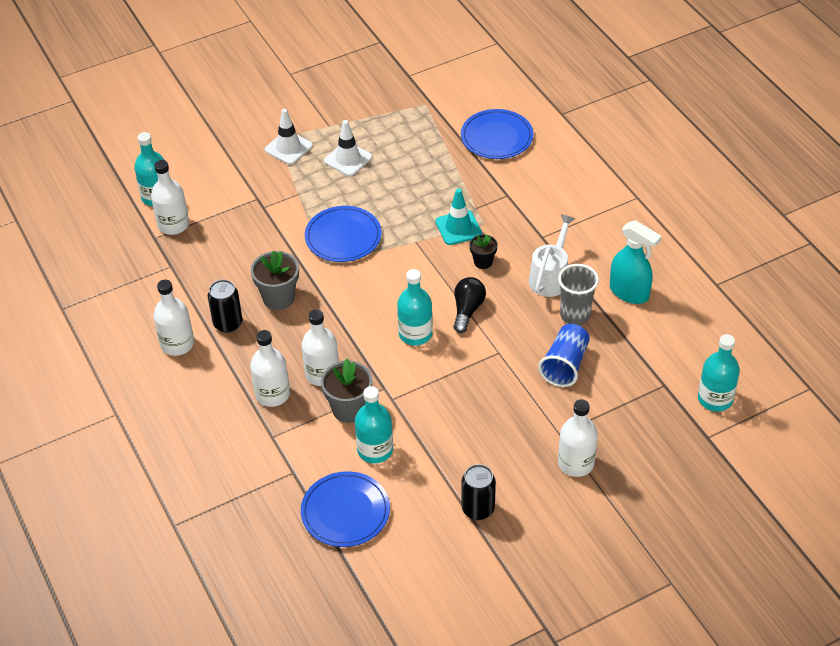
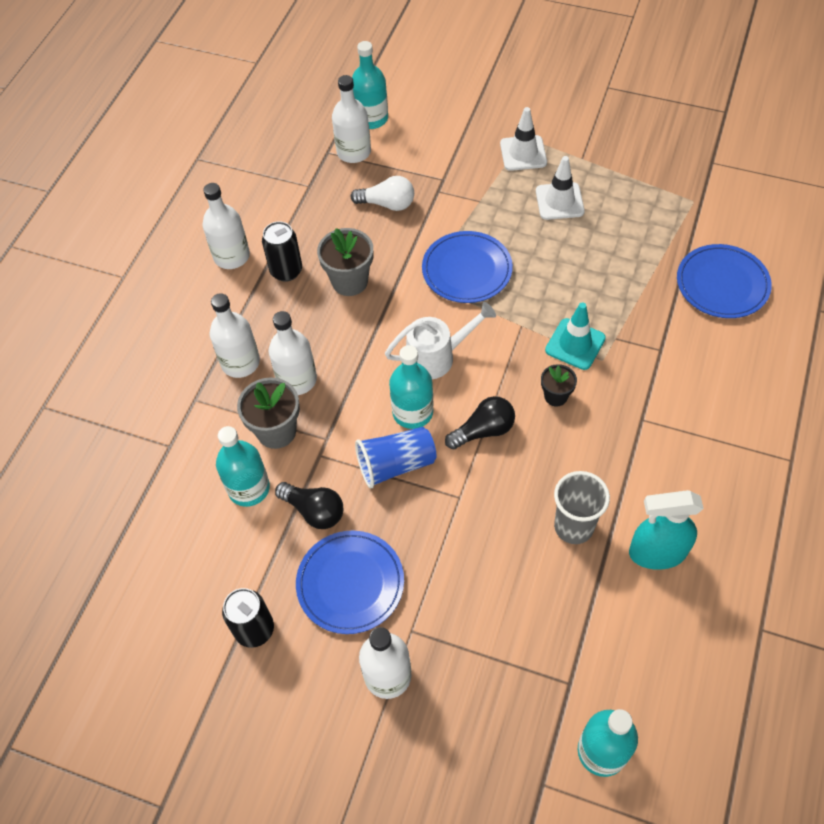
camera: 50 degrees right, 10 degrees up
blue plate [301,471,390,547] -> blue plate moved to [296,530,404,634]
white watering can [529,214,576,297] -> white watering can moved to [385,302,496,379]
blue cup [538,324,590,387] -> blue cup moved to [355,427,437,489]
turquoise spray bottle [610,220,662,304] -> turquoise spray bottle turned 90 degrees clockwise [629,490,704,570]
none -> black light bulb [275,482,343,529]
none -> white light bulb [351,176,414,211]

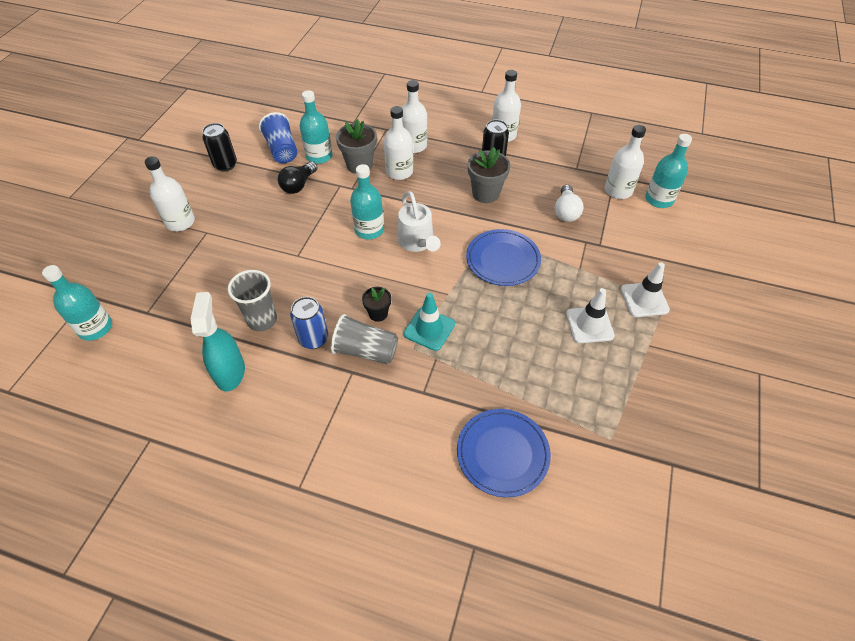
camera: 85 degrees right, 5 degrees down
blue plate [296,530,404,634] -> none
blue cup [355,427,437,489] -> blue cup moved to [259,112,297,163]
black light bulb [445,396,515,450] -> none
none -> blue can [290,297,328,349]
none -> grey cup [331,314,398,364]

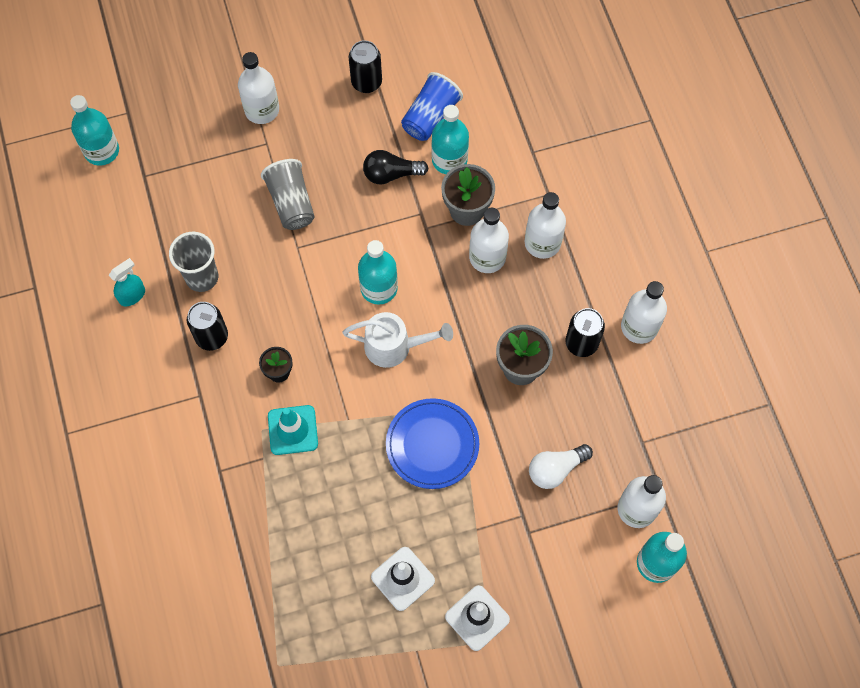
camera: 55 degrees right, 15 degrees up
turquoise spray bottle [191,292,245,392] -> turquoise spray bottle [109,258,145,306], size x0.61
blue can [290,297,328,349] -> black can [187,302,228,351]
grey cup [331,314,398,364] -> grey cup moved to [261,159,315,230]
white watering can [398,191,441,252] -> white watering can turned 120 degrees counterclockwise [342,312,453,368]
blue plate [457,409,551,497] -> none

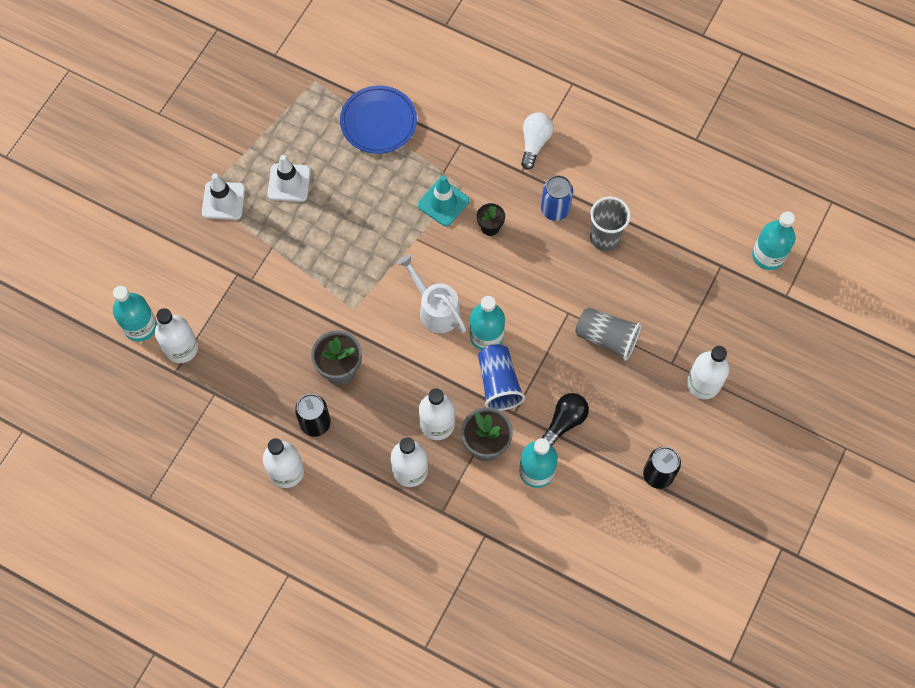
camera: 135 degrees right, 0 degrees up
turquoise spray bottle [109,258,145,306] -> none
black can [187,302,228,351] -> blue can [541,175,573,221]
white watering can [342,312,453,368] -> white watering can turned 90 degrees clockwise [397,254,466,333]
blue plate [386,398,479,489] -> blue plate moved to [340,85,417,154]
blue cup [401,72,463,141] -> blue cup moved to [478,344,525,411]
white light bulb [529,444,593,489] -> white light bulb moved to [521,113,554,170]

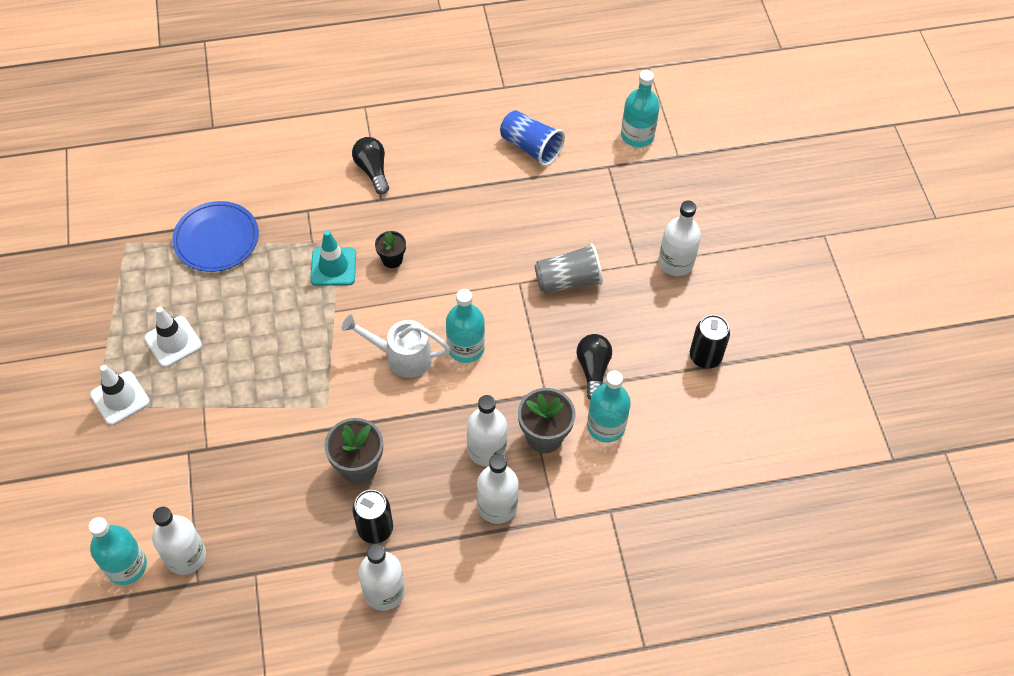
camera: 40 degrees left, 10 degrees down
blue cup [478,344,525,411] -> blue cup moved to [500,110,565,166]
white light bulb [521,113,554,170] -> black light bulb [352,137,389,195]
blue can [541,175,573,221] -> none
grey cup [590,196,631,251] -> none

